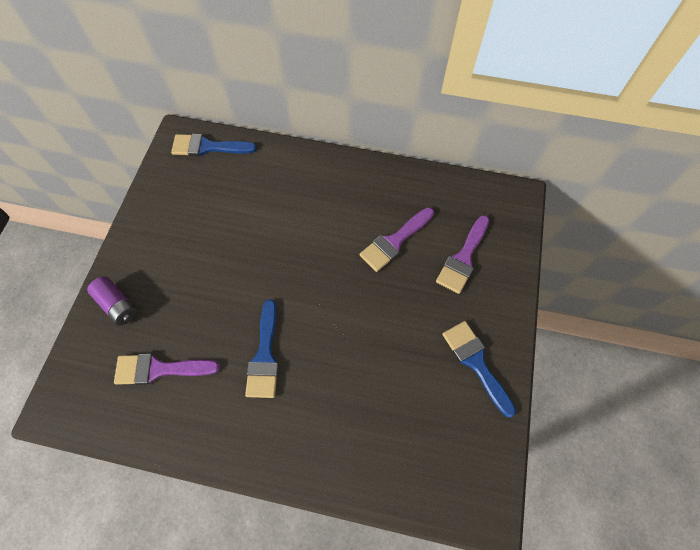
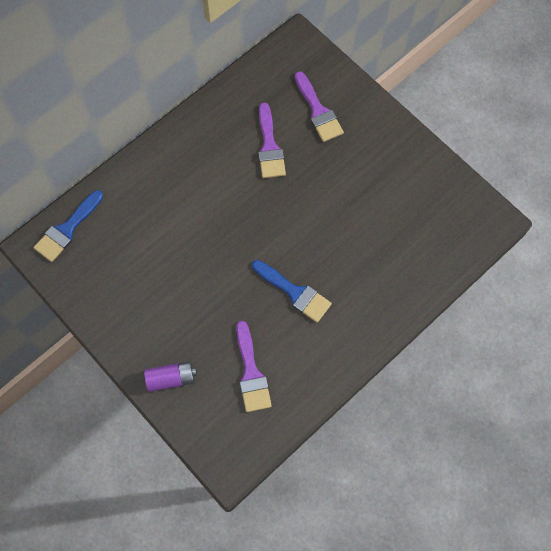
camera: 55 degrees left, 5 degrees up
purple brush [114,354,220,385] -> purple brush turned 45 degrees counterclockwise [236,321,272,412]
blue brush [442,321,516,418] -> none

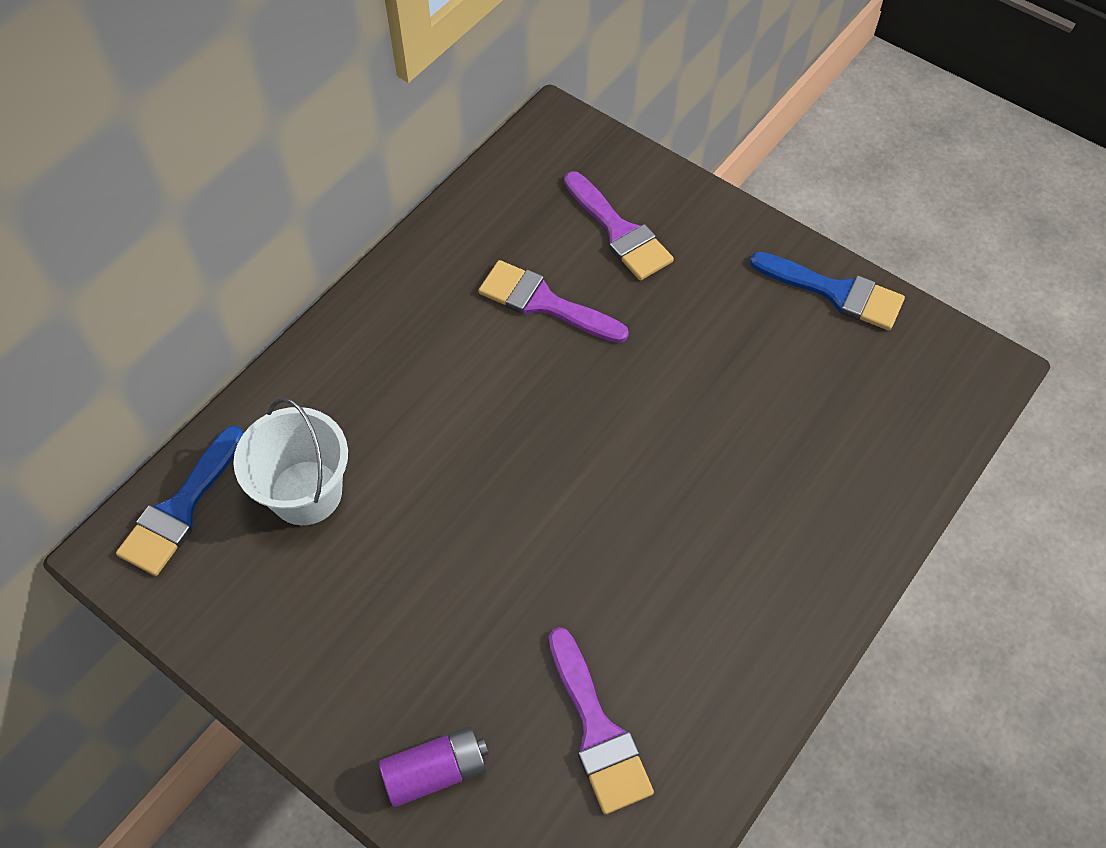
camera: 10 degrees left, 10 degrees down
blue brush [252,260,332,323] -> blue brush moved to [750,252,905,330]
purple brush [258,103,286,178] -> purple brush turned 135 degrees clockwise [478,260,629,343]
none -> white bucket [233,398,348,525]

